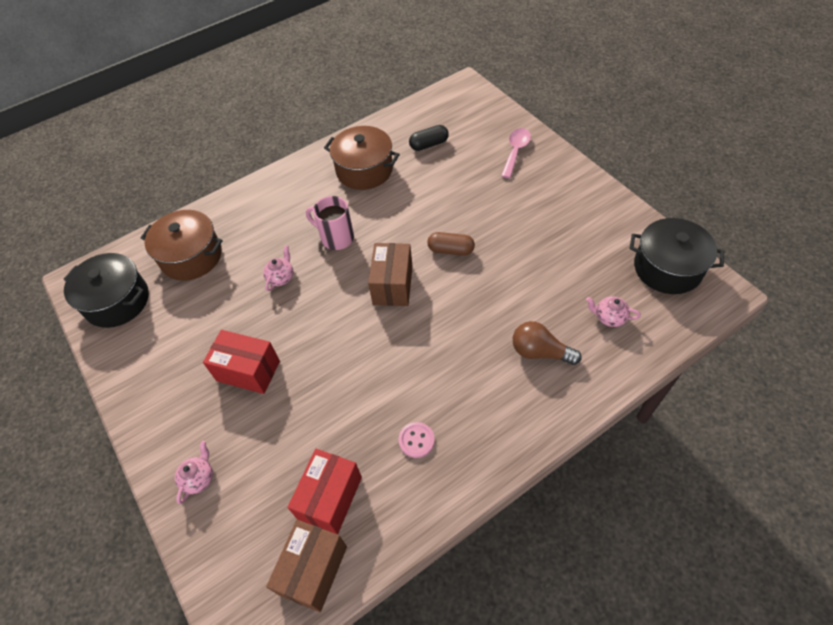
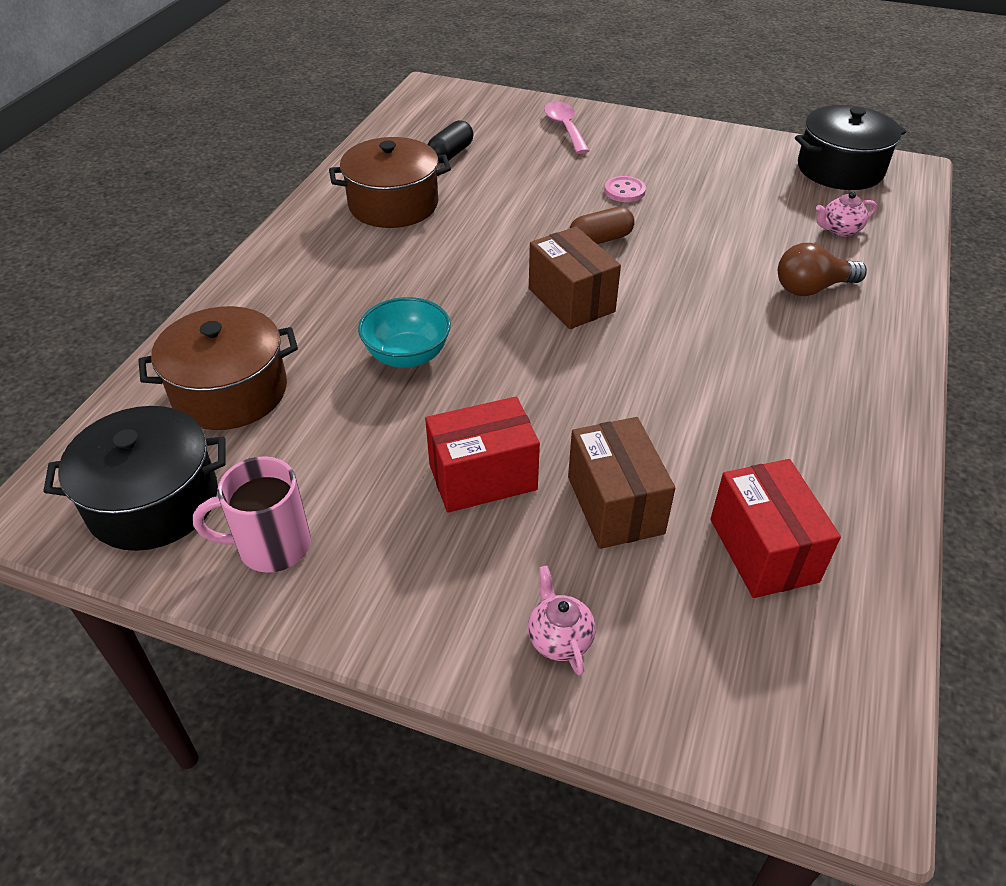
camera: 40 degrees left, 10 degrees down
pink teapot [263,245,293,291] -> turquoise bowl [358,297,451,368]
brown box [266,520,347,612] -> brown box moved to [568,417,675,549]
pink mug [306,196,354,250] -> pink mug moved to [193,456,311,573]
pink button [399,422,435,458] -> pink button moved to [604,176,646,202]

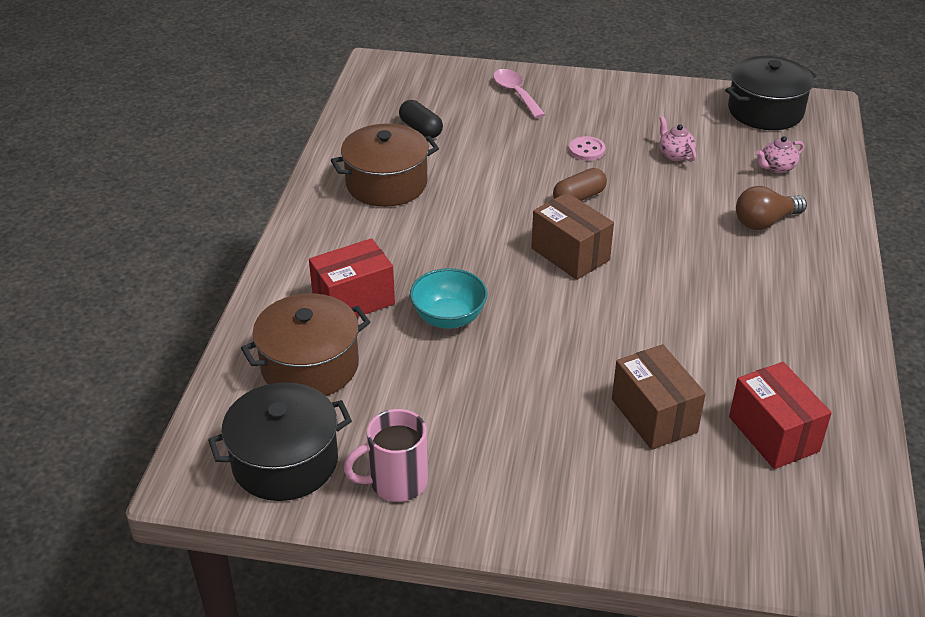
camera: 10 degrees left, 5 degrees down
red box [425,397,540,513] -> red box moved to [309,238,395,317]
black capsule [428,120,473,163] -> black capsule turned 60 degrees counterclockwise [399,100,443,138]
pink teapot [528,566,596,676] -> pink teapot moved to [659,116,696,162]

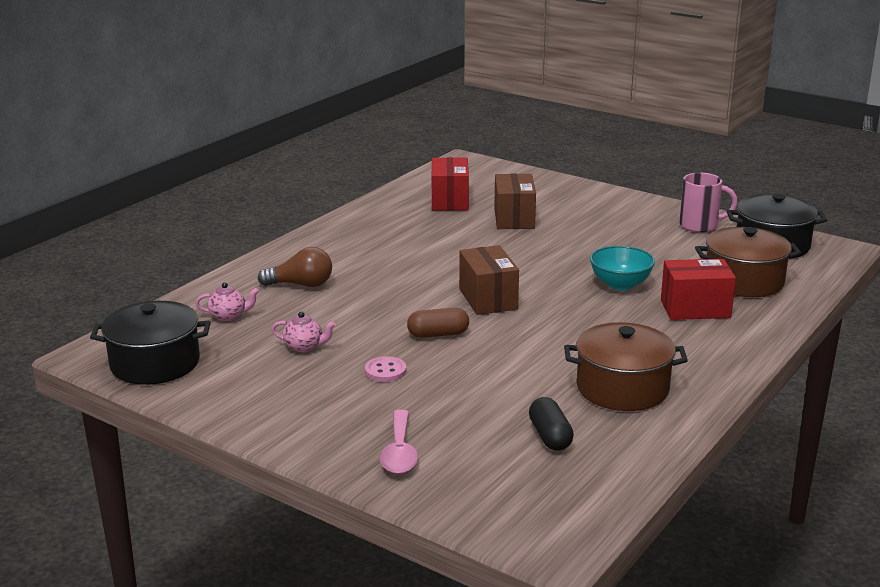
camera: 155 degrees left, 15 degrees down
pink teapot [659,116,696,162] -> pink teapot turned 75 degrees counterclockwise [271,312,336,352]

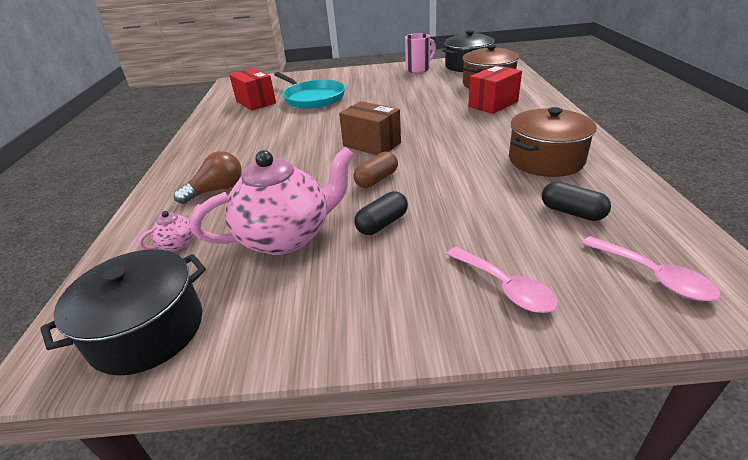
camera: 35 degrees left, 10 degrees up
pink teapot [271,312,336,352] -> pink teapot [190,147,354,255], size x2.40
pink button [365,356,406,382] -> black capsule [354,191,408,235]
brown box [494,174,536,229] -> turquoise pan [274,72,345,109]
turquoise bowl [590,246,655,290] -> none
none -> pink spoon [582,236,721,301]

